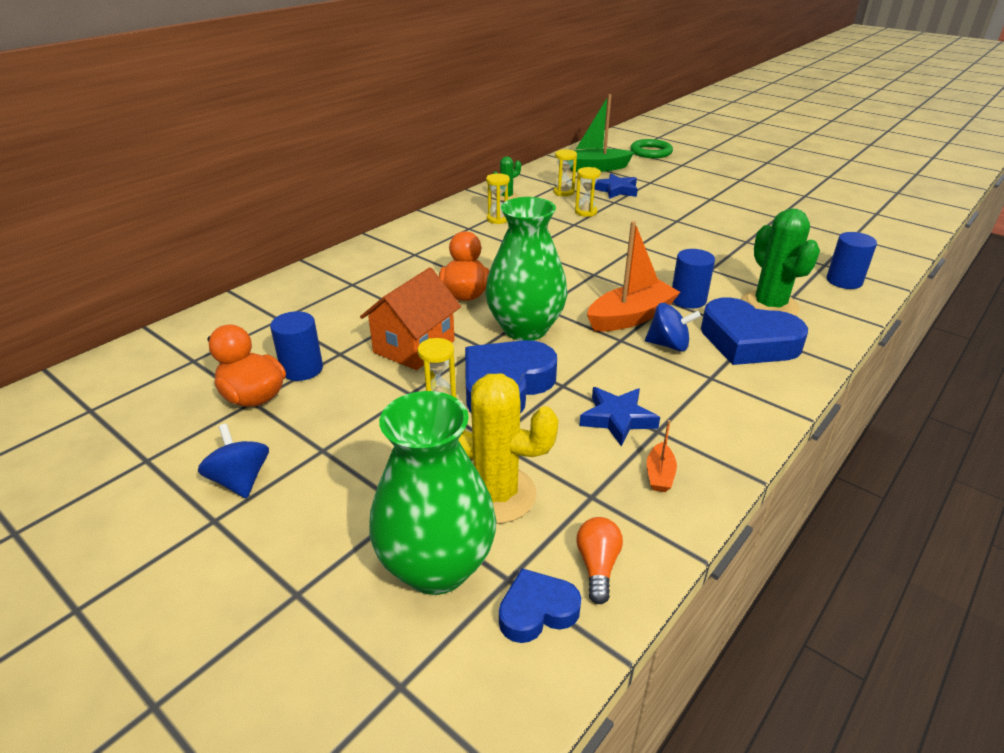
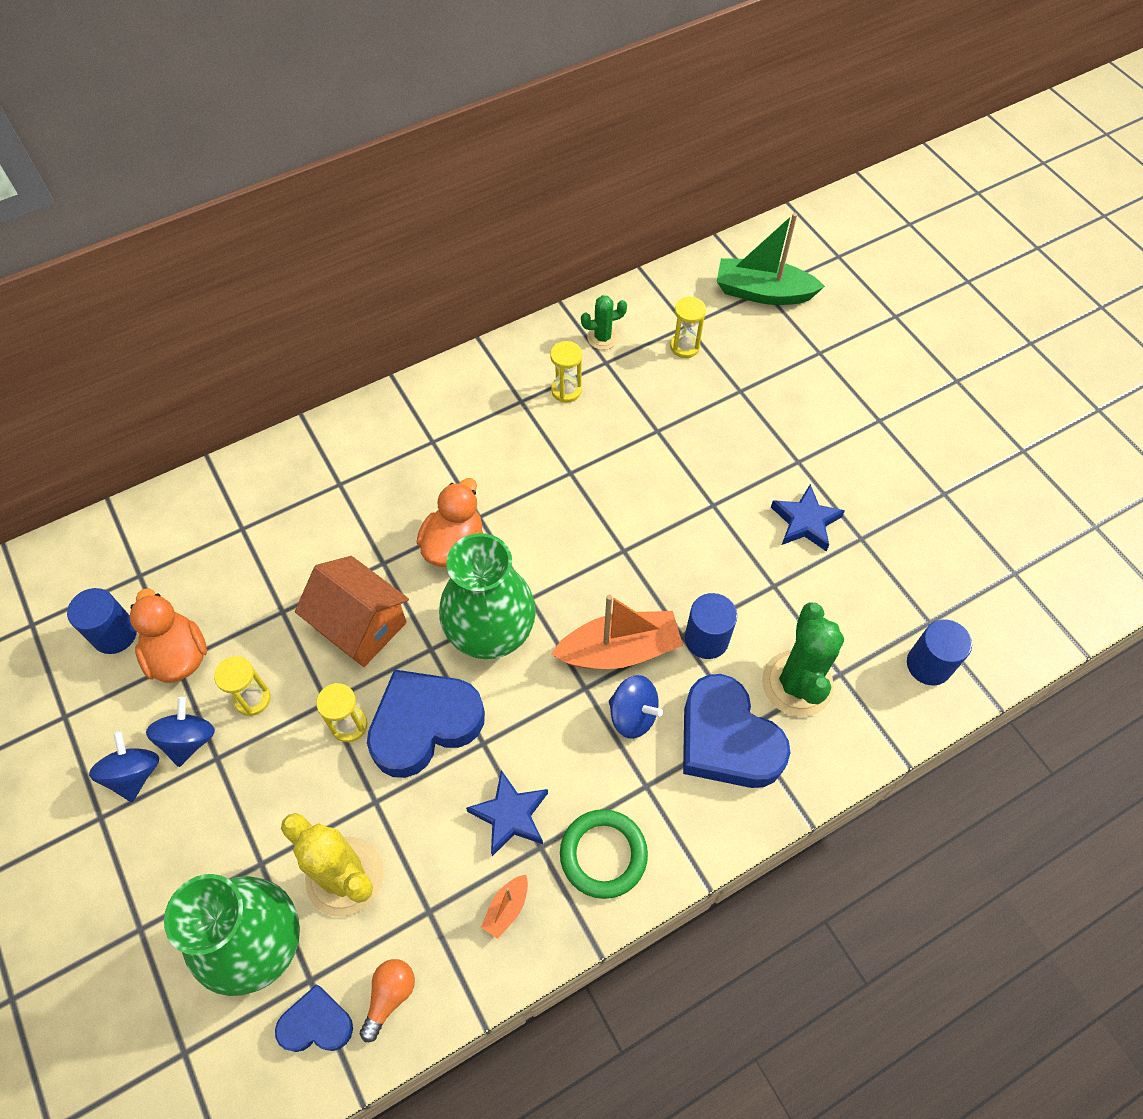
camera: 20 degrees right, 25 degrees up
blue cylinder [270,311,323,381] -> blue cylinder moved to [67,588,137,654]
orange house [360,267,461,370] -> orange house turned 75 degrees clockwise [295,556,409,667]
yellow hourglass [575,167,601,217] -> yellow hourglass moved to [214,656,271,716]
blue star [594,173,638,199] -> blue star moved to [771,484,845,551]
green ring [631,139,673,158] -> green ring moved to [560,809,648,899]
none -> blue spinning top [146,697,215,767]

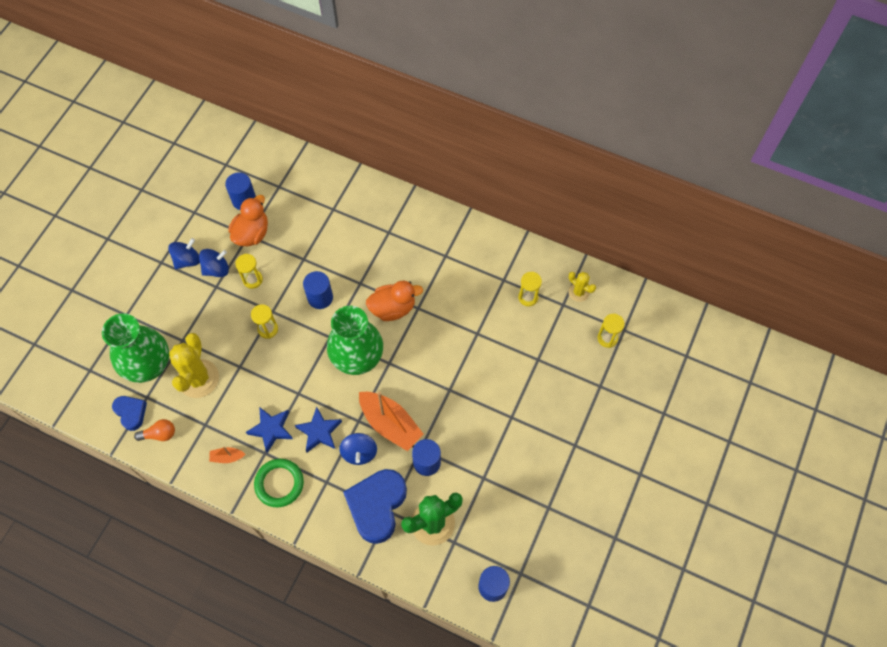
camera: 55 degrees right, 5 degrees up
orange house [295,556,409,667] -> blue cylinder [303,271,333,309]
blue heart [367,669,485,778] -> none
green cactus [581,295,627,350] -> yellow cactus [568,272,596,302]
green boat [717,213,825,305] -> none
blue star [771,484,845,551] -> blue star moved to [295,407,342,452]

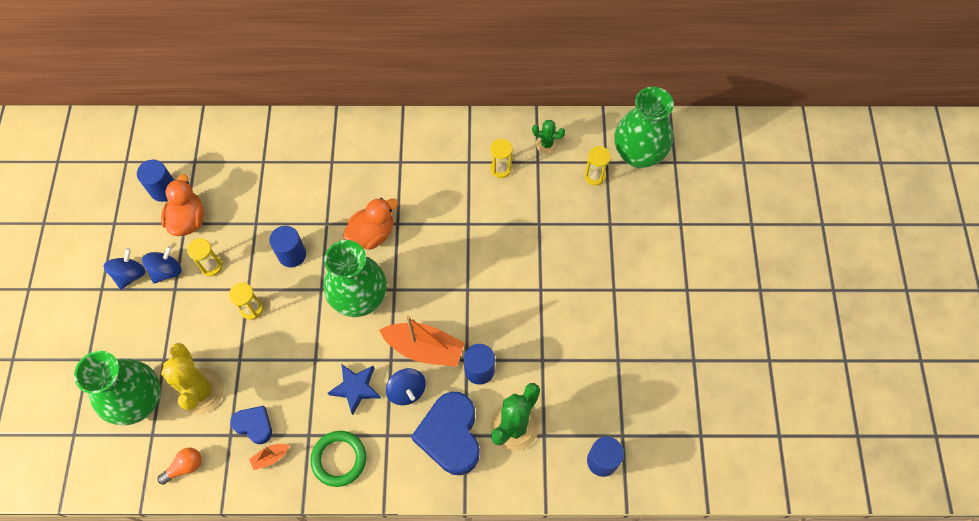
camera: 25 degrees left, 0 degrees up
blue heart [112,396,147,431] -> blue heart moved to [230,406,272,444]
blue star [246,407,293,453] -> none
yellow cactus [568,272,596,302] -> green cactus [532,120,565,154]
none -> green vase [614,87,674,168]

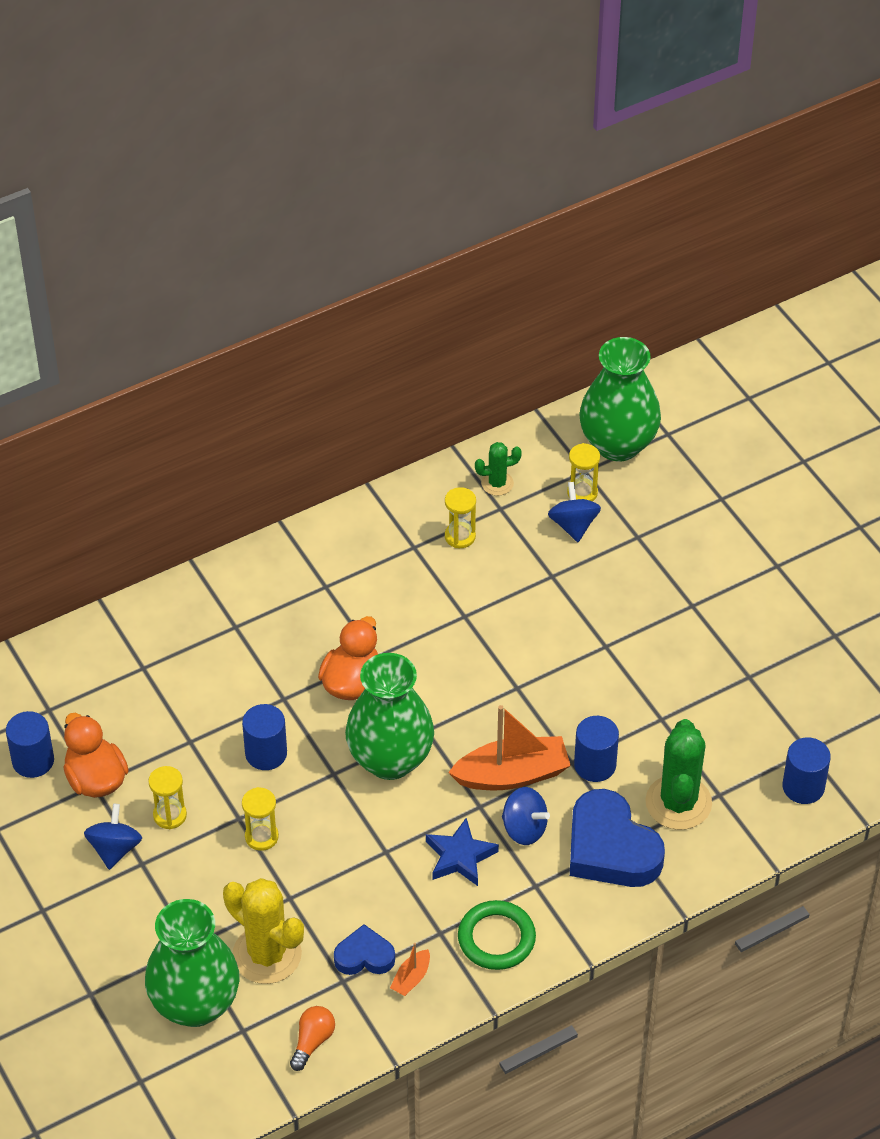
camera: 30 degrees left, 15 degrees down
blue spinning top [104,248,146,290] -> blue spinning top moved to [548,482,601,542]

